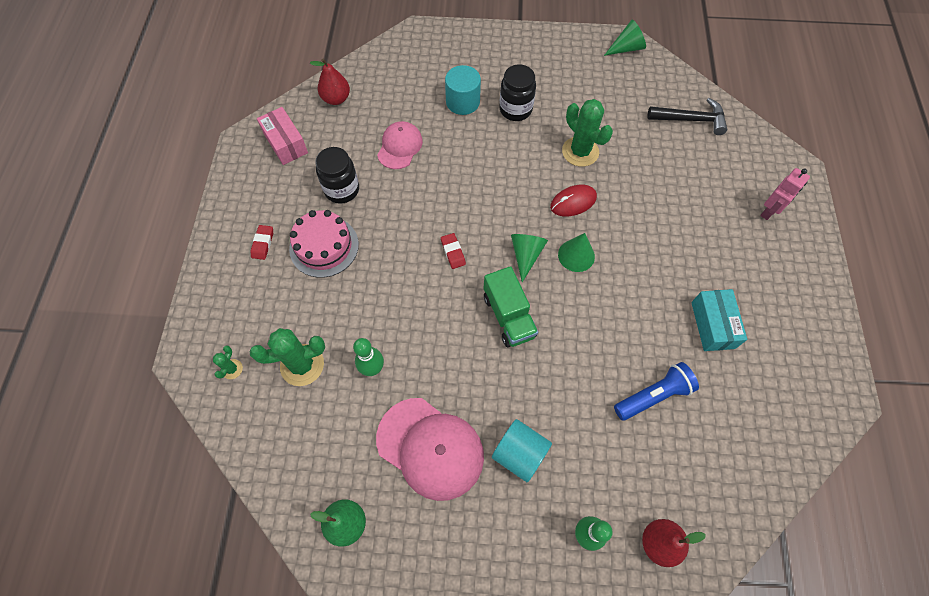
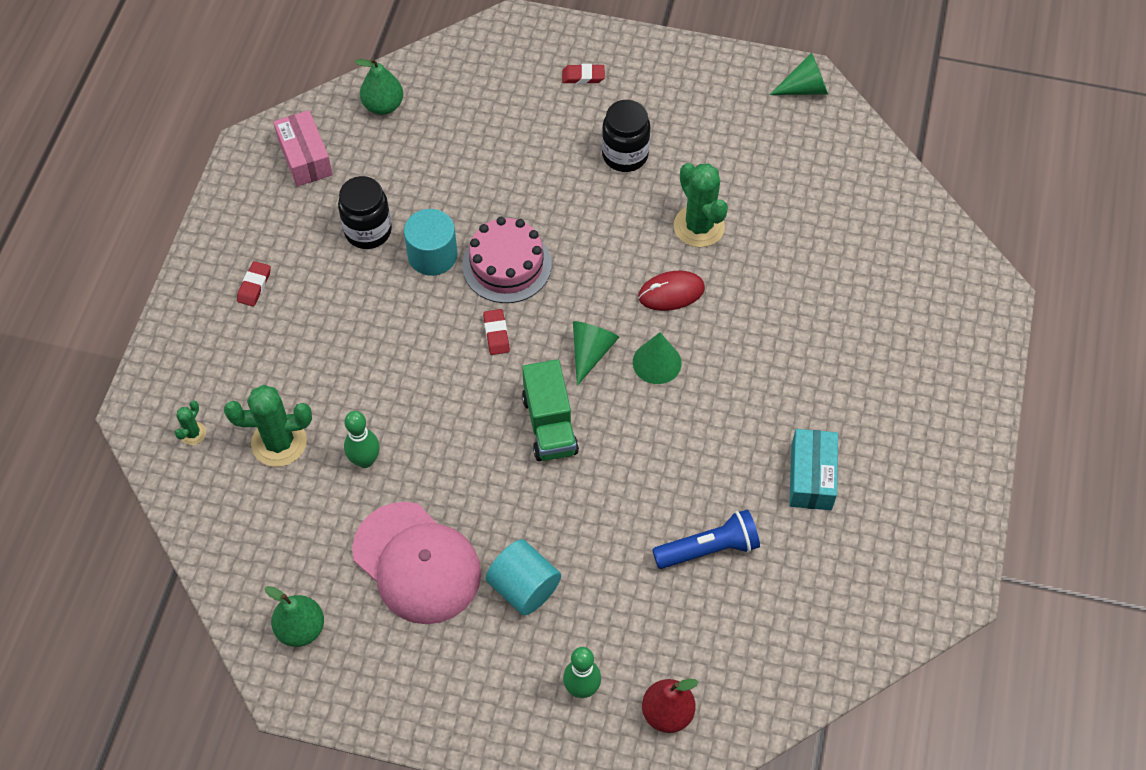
camera: 10 degrees right, 5 degrees down
pink cake [289,210,359,278] -> pink cake moved to [462,217,552,303]
red pear [310,59,350,105] -> green pear [355,58,403,115]
pink cap [377,121,423,169] -> none
turquoise cylinder [445,65,481,115] -> turquoise cylinder moved to [404,209,458,276]
black hammer [647,98,727,135] -> none
pink robot [760,168,810,220] -> none
none -> red eraser [562,64,605,84]

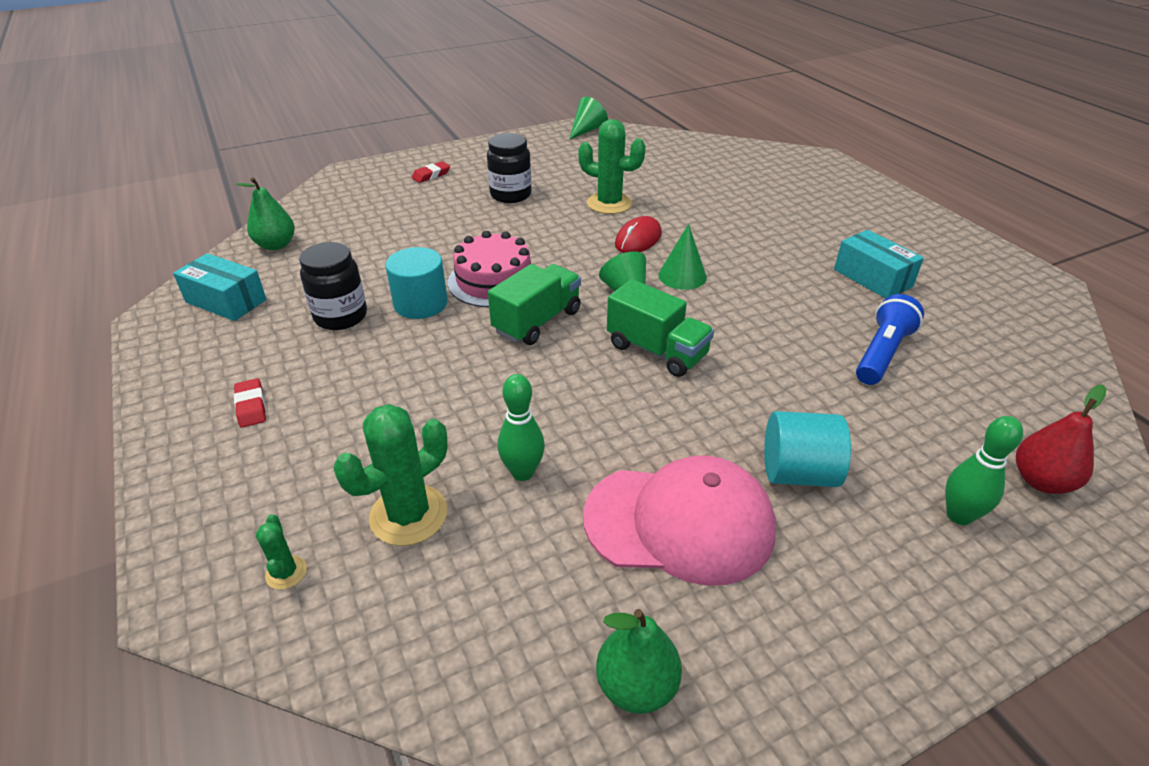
camera: 40 degrees left, 20 degrees down
pink box [273,110,333,187] -> turquoise box [173,253,267,321]
red eraser [483,309,510,355] -> green truck [488,264,581,345]

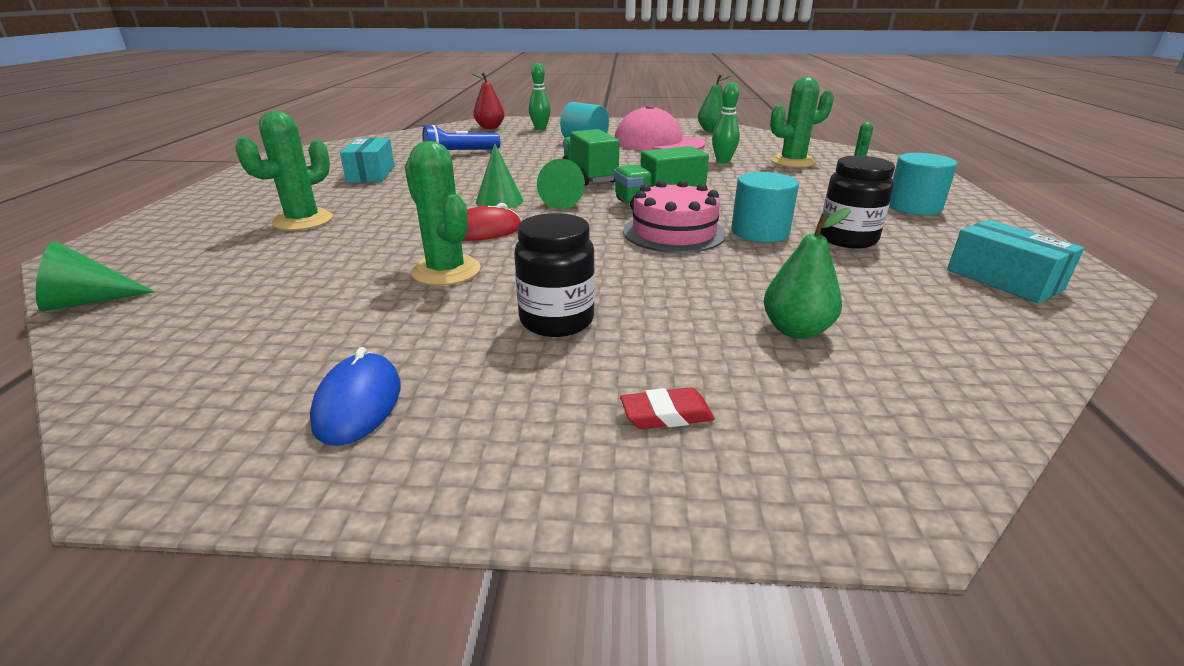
camera: 150 degrees left, 10 degrees down
red eraser [234,378,266,428] -> turquoise cylinder [889,153,957,215]
green pear [236,177,295,250] -> green pear moved to [764,208,851,339]
green cone [569,97,608,140] -> green cone moved to [36,241,155,312]
none -> green cactus [235,111,333,231]
none -> blue mouse [310,347,401,446]

